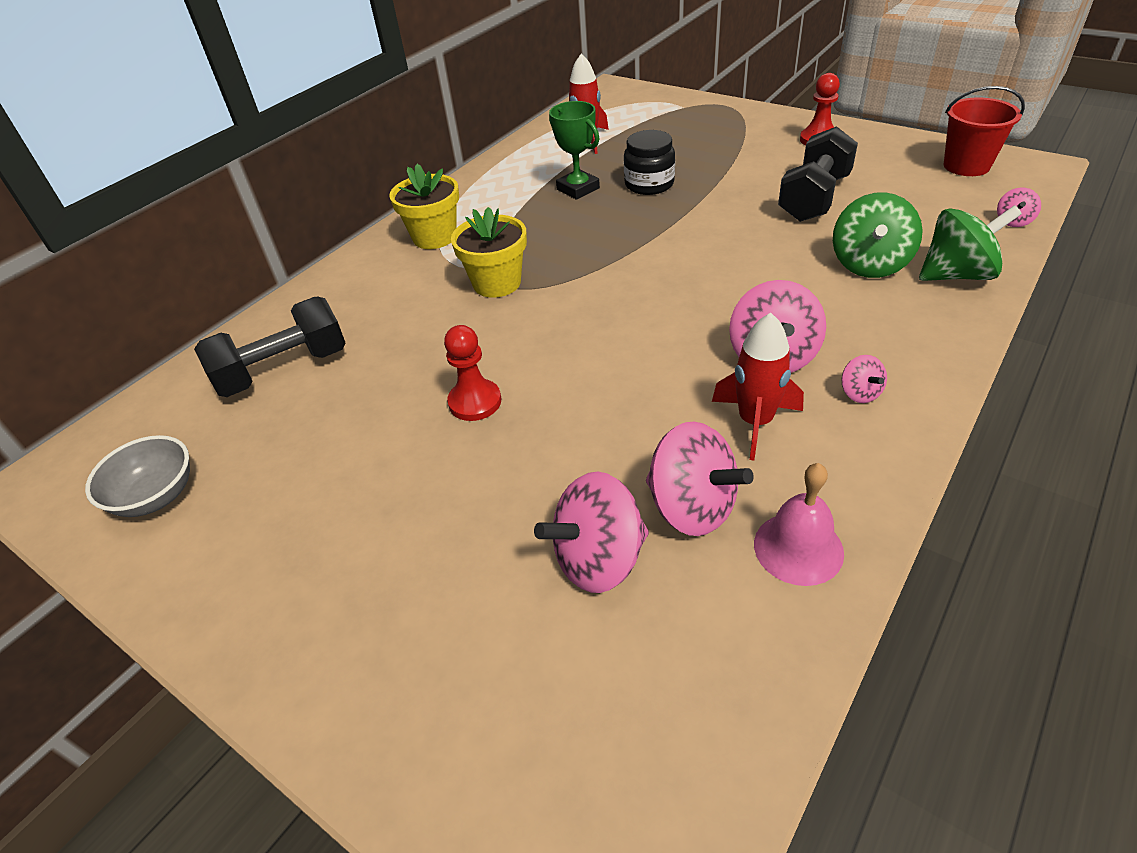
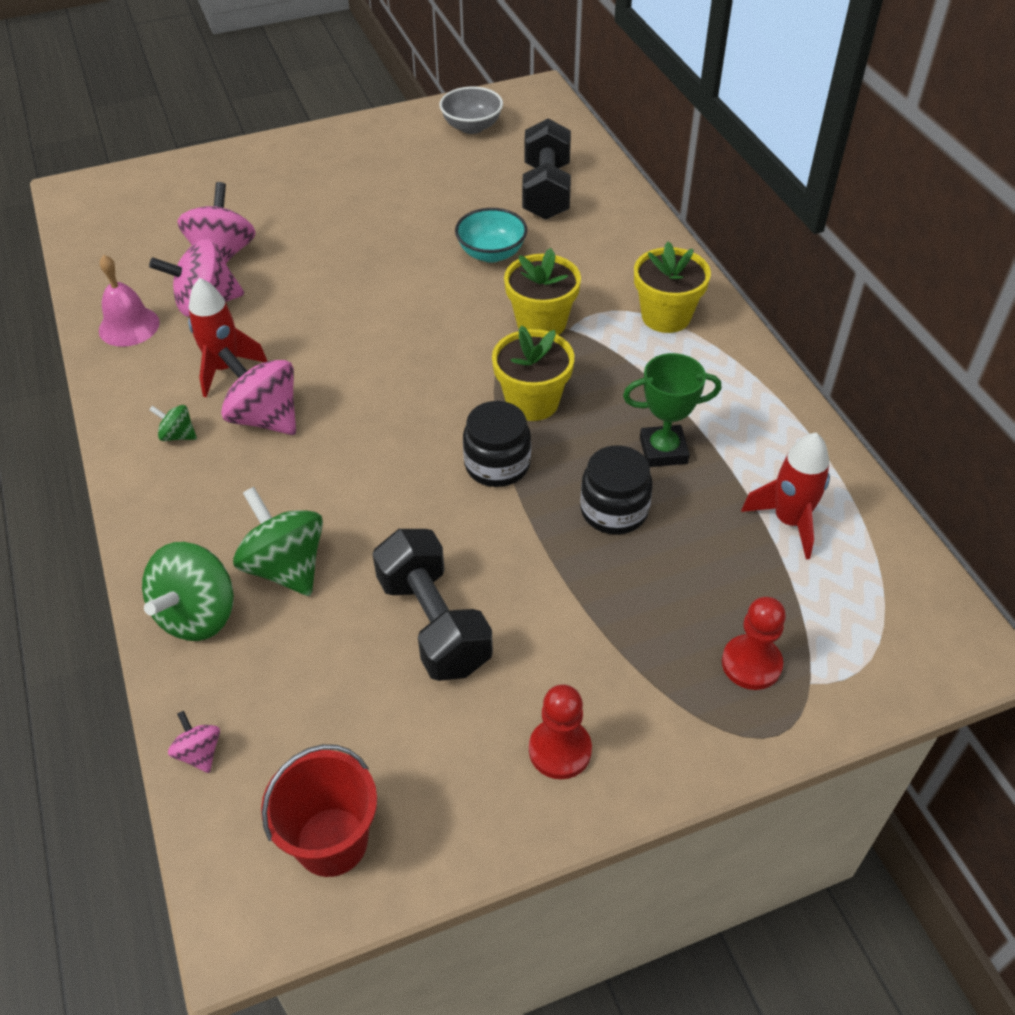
camera: 120 degrees right, 5 degrees up
red pawn [444,325,501,421] -> red pawn moved to [722,597,786,690]
pink spinning top [842,355,887,403] -> green spinning top [149,405,197,441]
none -> turquoise bowl [455,208,527,263]
none -> black jar [463,401,531,487]
none -> yellow flower pot [492,325,574,421]

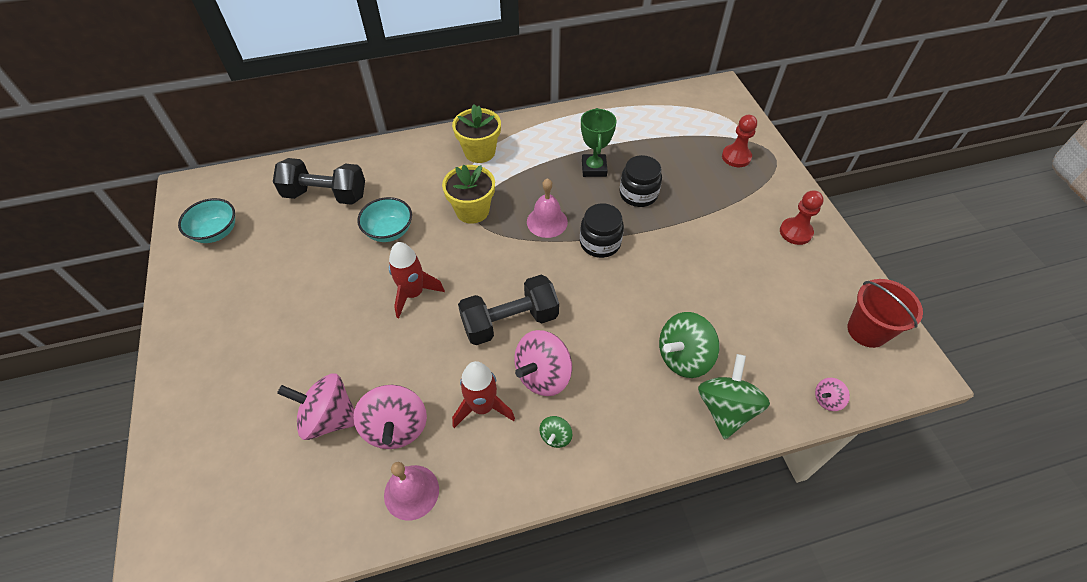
camera: 85 degrees left, 5 degrees up
green spinning top [142,542,234,641] -> green spinning top turned 105 degrees counterclockwise [698,354,770,439]
black dumbbell [373,529,493,681] -> black dumbbell moved to [458,275,559,345]
grey bowl [439,87,503,134] -> turquoise bowl [178,198,235,243]
yellow flower pot [492,325,574,421] -> pink bell [527,178,568,238]
red rocket [741,433,830,560] -> red rocket moved to [389,242,445,318]

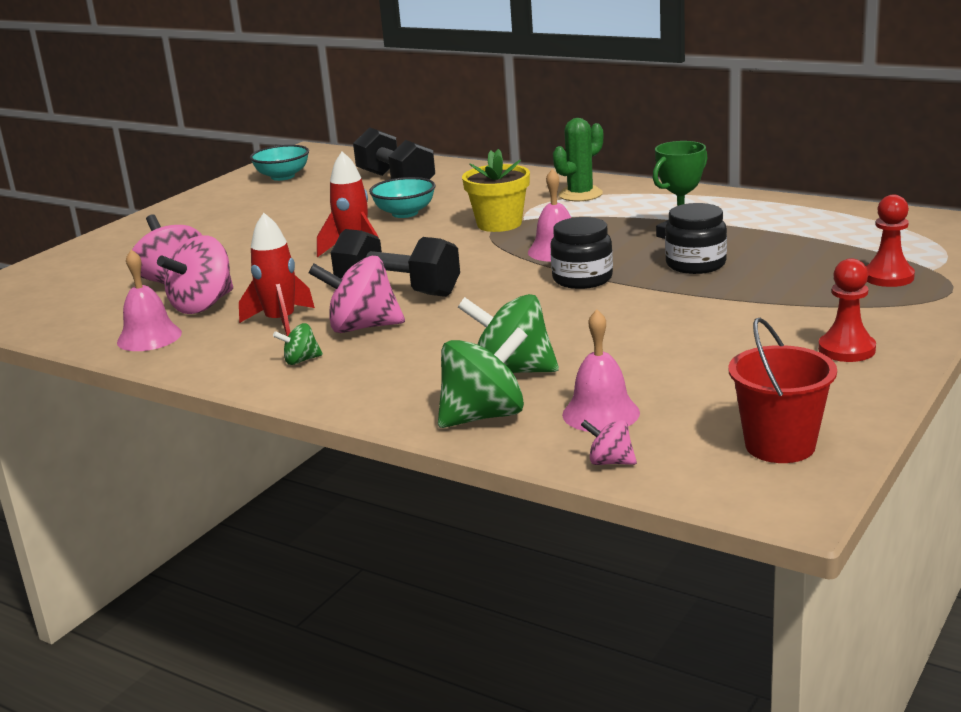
camera: 50 degrees right, 30 degrees down
yellow flower pot [452,104,501,163] -> green cactus [553,118,603,201]
none -> pink bell [562,309,640,432]

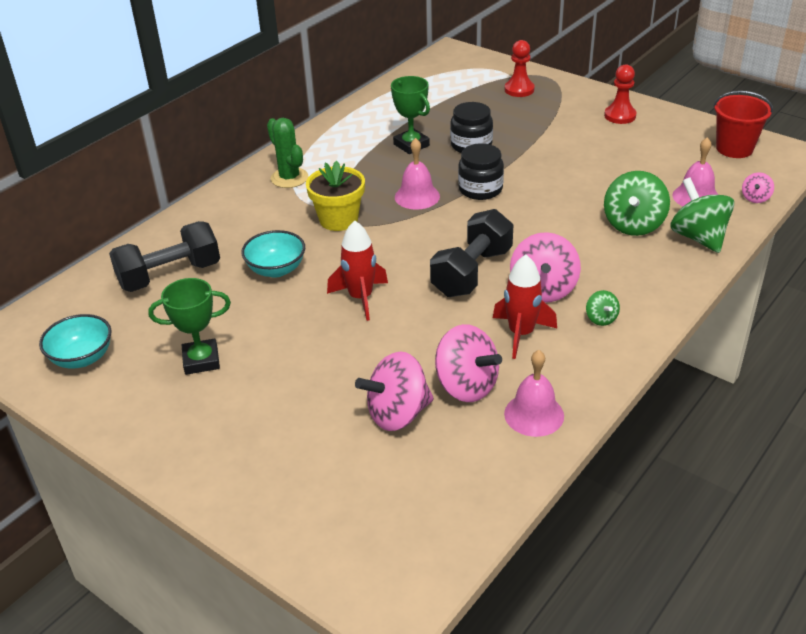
camera: 85 degrees left, 15 degrees up
none -> green trophy [148,278,231,375]

